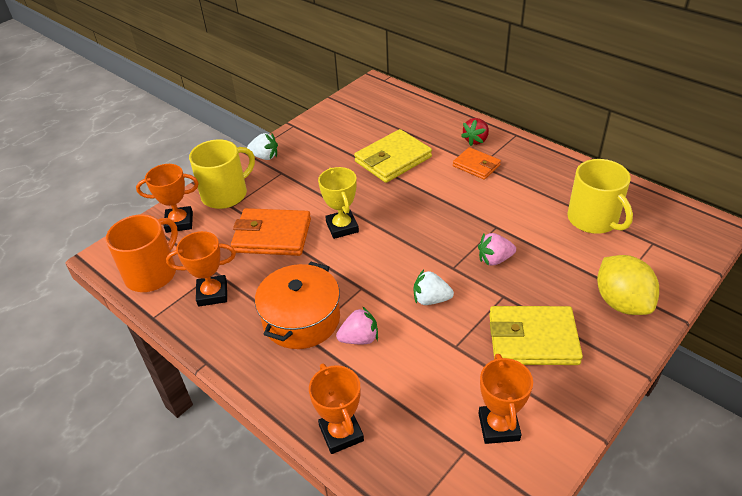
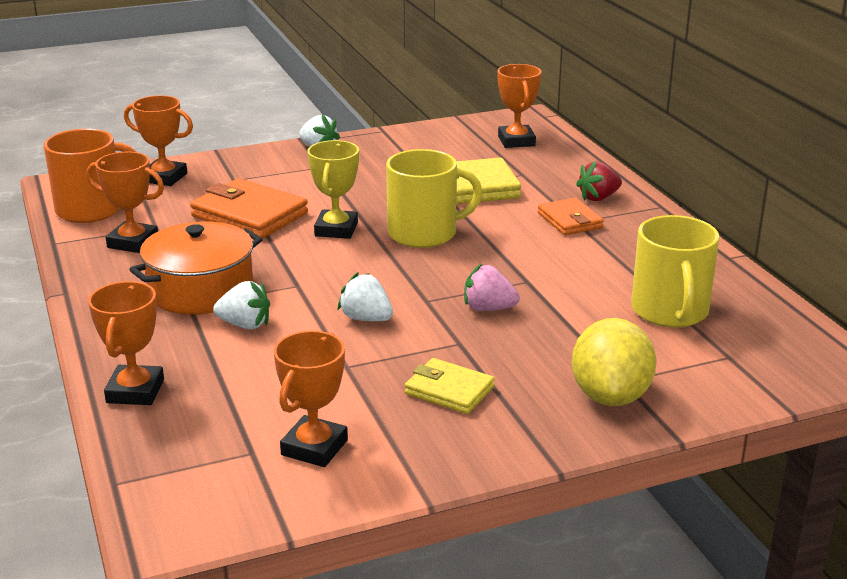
camera: 25 degrees right, 15 degrees down
yellow mug [189,139,255,209] -> yellow mug moved to [386,149,482,248]
pink strawberry [336,306,378,344] -> white strawberry [213,281,270,329]
yellow wallet [489,306,583,365] -> yellow wallet [405,358,495,414], size x0.60
none -> orange trophy [498,64,542,148]

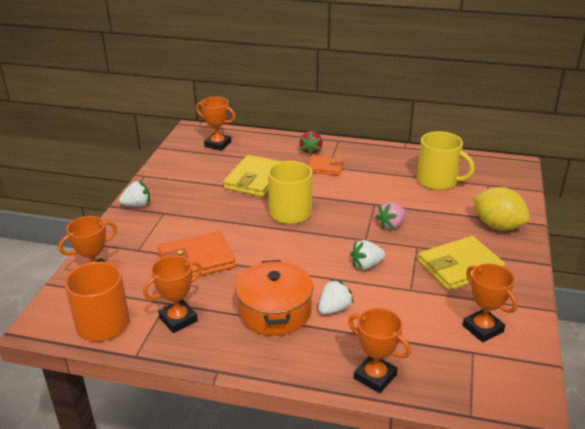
camera: 55 degrees left, 5 degrees up
yellow trophy [307,140,359,239] -> none
yellow wallet [405,358,495,414] -> yellow wallet [418,236,505,291], size x1.66

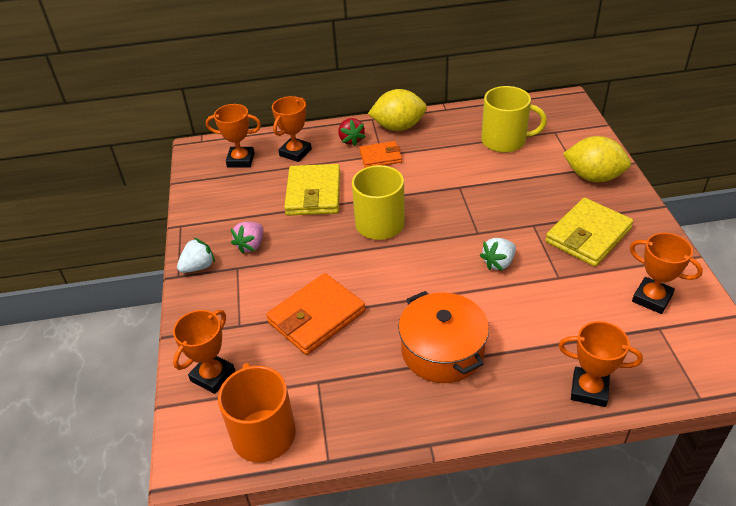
camera: 20 degrees left, 10 degrees up
orange trophy [143,255,202,333] -> orange trophy moved to [272,96,312,162]
white strawberry [318,279,354,315] -> none
pink strawberry [376,202,406,229] -> pink strawberry moved to [230,222,263,254]
none -> yellow lemon [368,89,427,131]

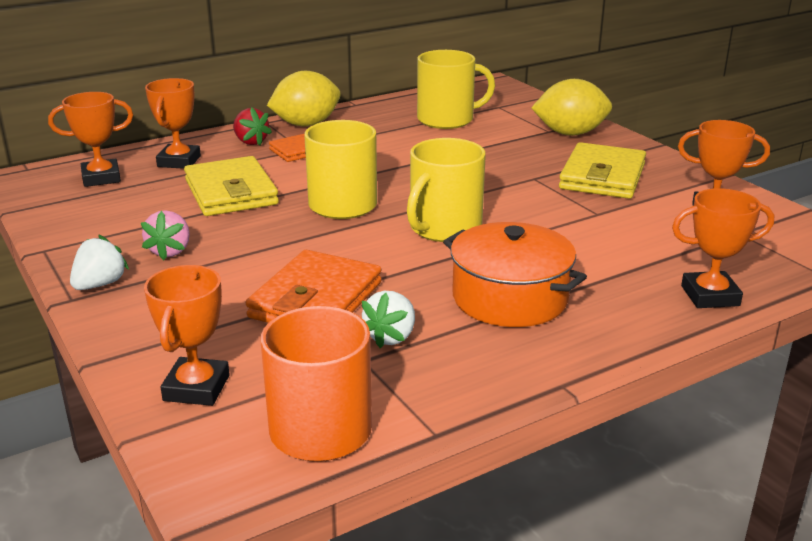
camera: 25 degrees left, 15 degrees down
white strawberry [480,238,516,271] -> white strawberry moved to [362,291,415,348]
none -> yellow mug [407,138,486,242]

